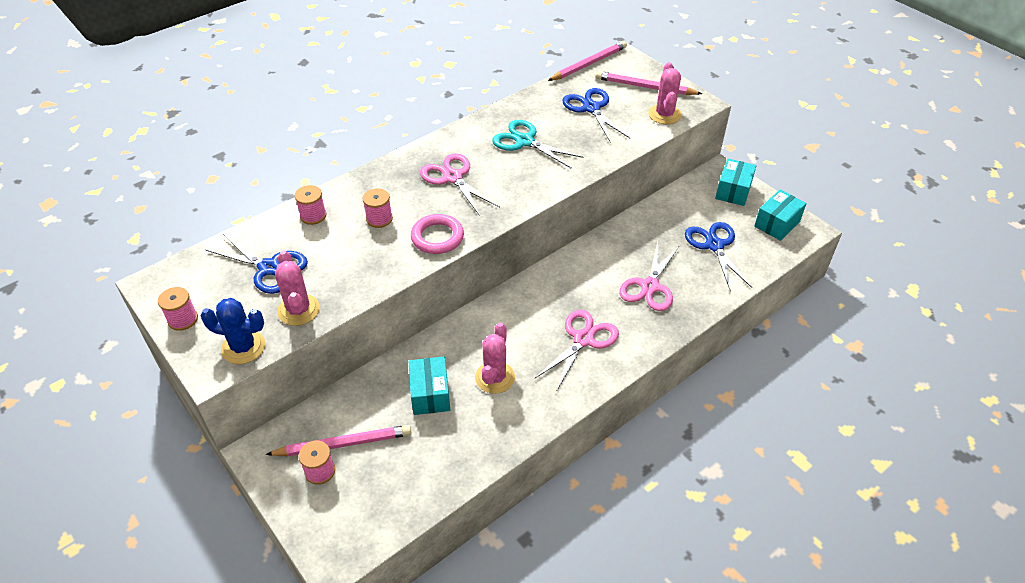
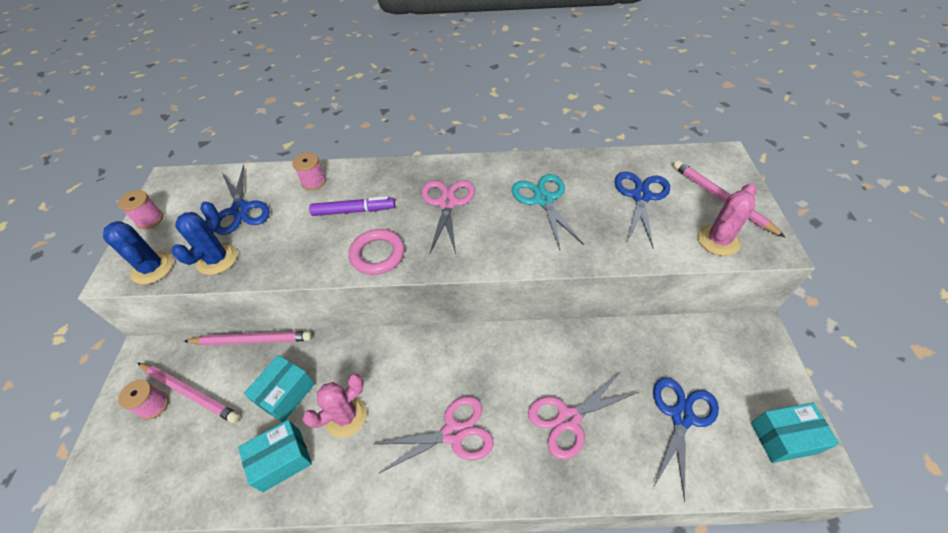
camera: 40 degrees right, 5 degrees up
pink cactus [275,250,320,326] -> blue cactus [172,201,237,275]
pink spool [362,188,393,228] -> purple marker [309,196,395,216]
pink pencil [548,41,627,81] -> pink pencil moved to [184,331,312,345]
turquoise box [715,159,756,206] -> turquoise box moved to [238,420,312,492]

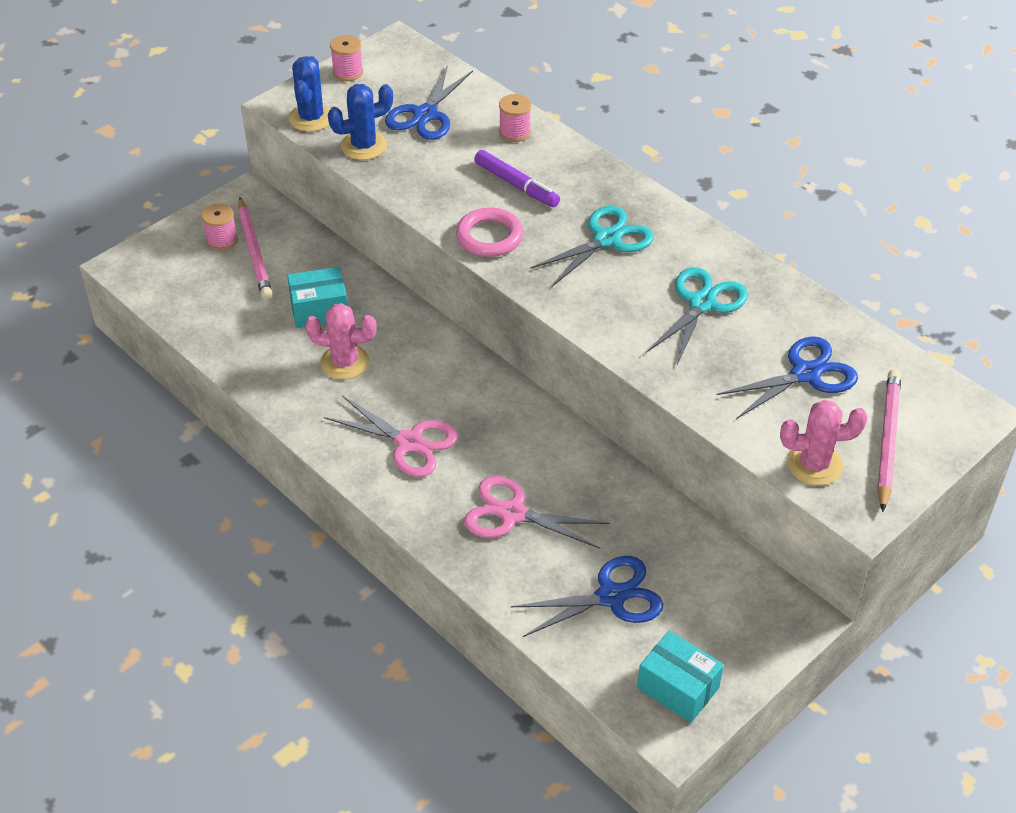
camera: 45 degrees right, 5 degrees down
pink pencil [184,331,312,345] -> none
turquoise box [238,420,312,492] -> none
pink scissors [421,180,475,254] -> turquoise scissors [530,206,654,287]

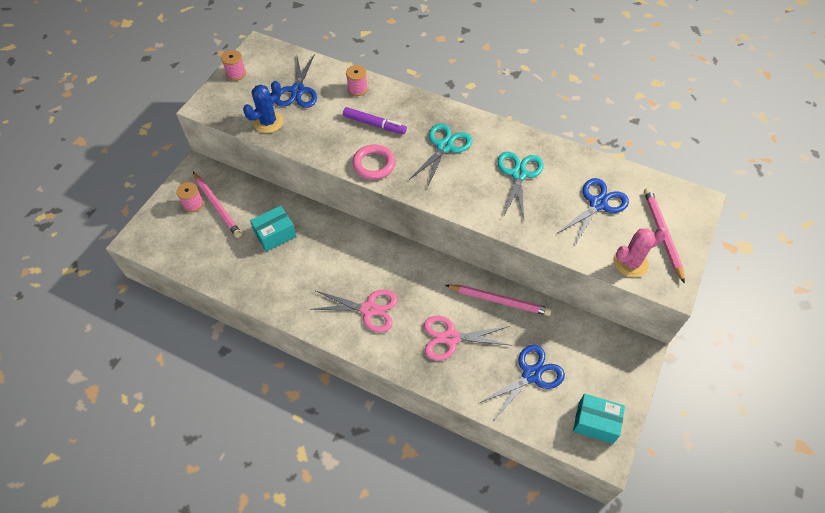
camera: 20 degrees left, 10 degrees up
blue cactus [289,56,331,132] -> none
pink cactus [305,303,377,380] -> none
none -> pink pencil [445,284,552,316]

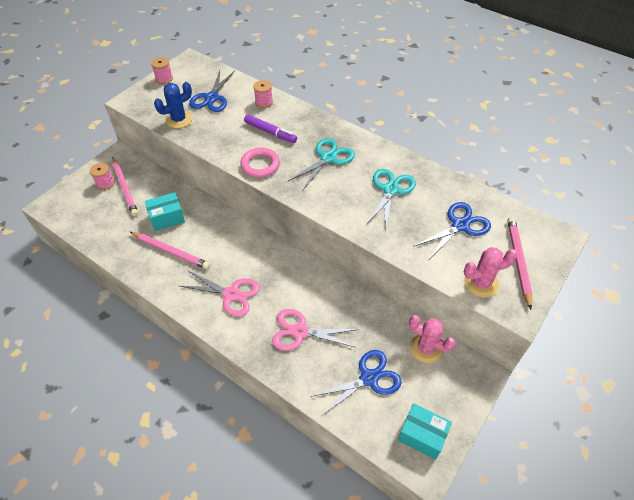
camera: 10 degrees right, 5 degrees down
pink pencil [445,284,552,316] -> pink pencil moved to [130,232,210,269]
none -> pink cactus [409,315,455,363]

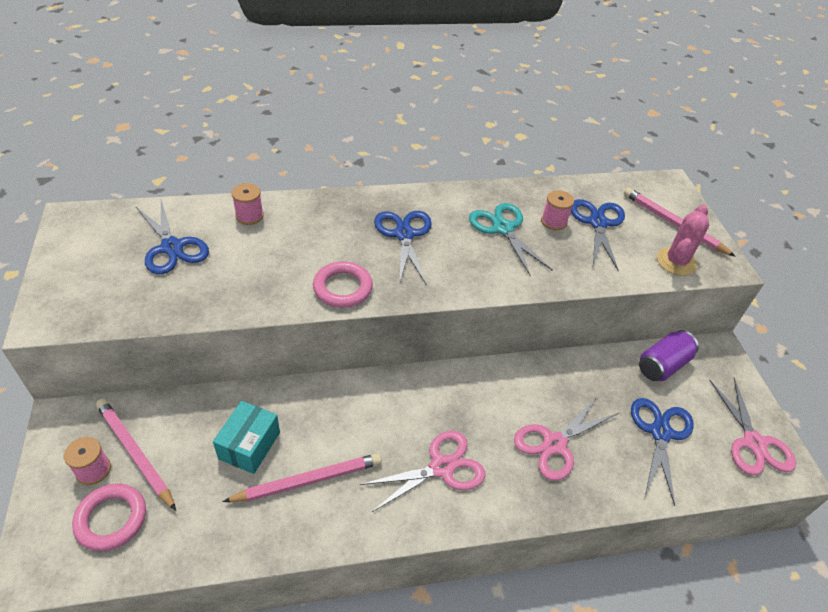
camera: 50 degrees left, 5 degrees down
pink pencil [113,157,138,216] -> pink pencil turned 150 degrees counterclockwise [96,399,176,511]
pink spool [151,57,173,84] -> pink spool moved to [541,190,574,230]
blue cactus [154,82,192,128] -> none
purple marker [244,114,297,143] -> none
turquoise scissors [288,138,355,191] -> blue scissors [374,211,432,285]
turquoise box [398,403,452,460] -> pink scissors [709,378,796,475]
pink cactus [409,315,455,363] -> purple can [639,330,699,381]
none -> pink ring [72,483,146,551]

